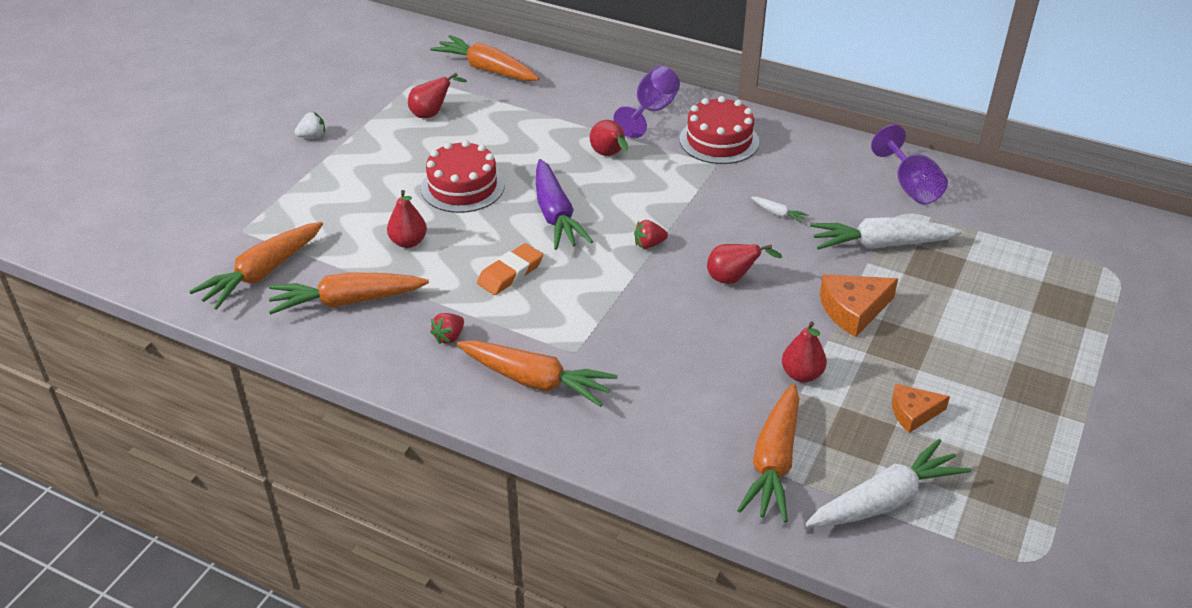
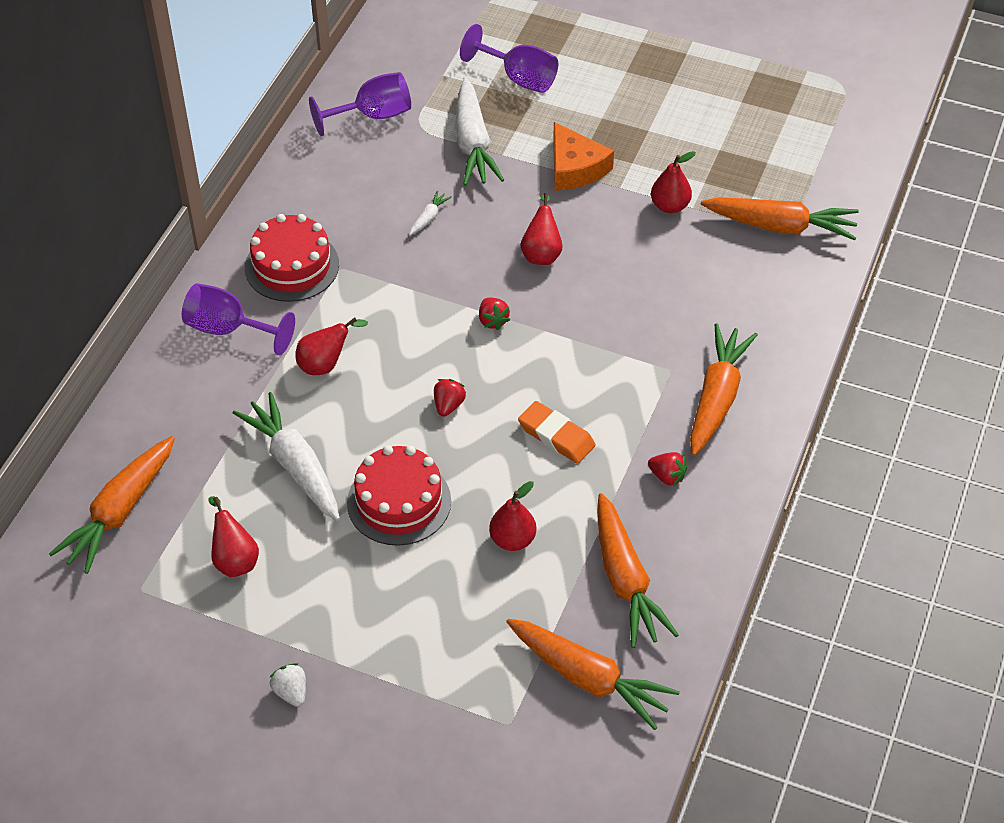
camera: 95 degrees left, 10 degrees up
purple carrot [536,159,593,250] -> red strawberry [434,379,466,417]
white carrot [805,439,971,527] -> white carrot moved to [233,392,340,521]
orange cheese [892,384,950,433] -> none
none -> purple goblet [460,24,558,93]

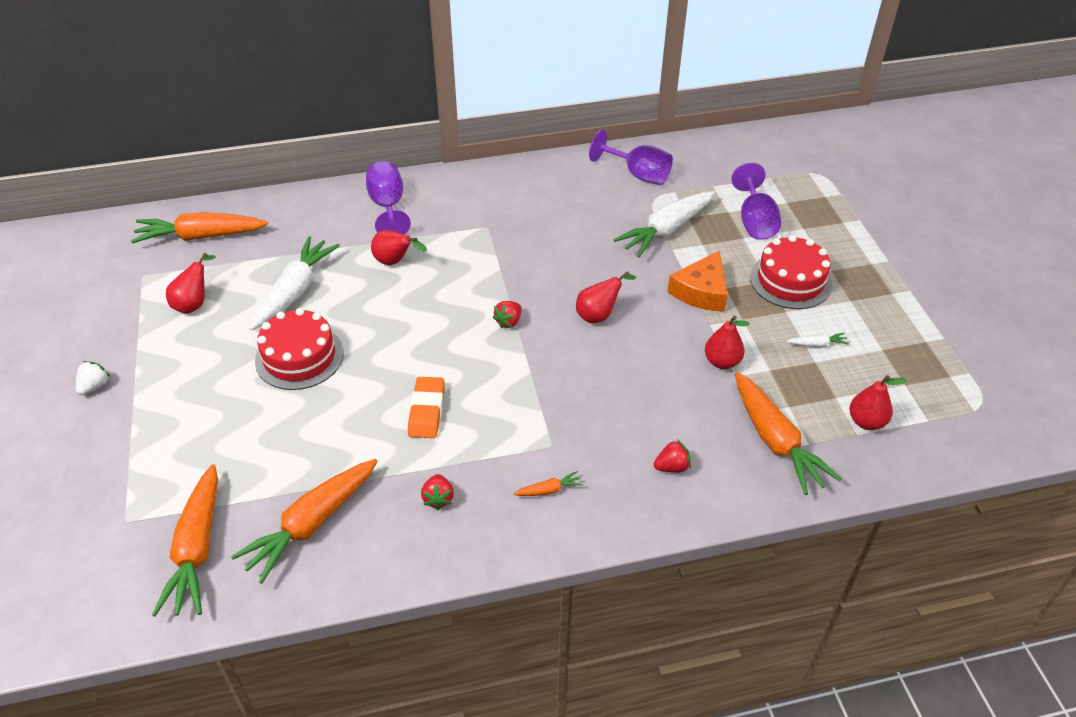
camera: 55 degrees right, 5 degrees down
red cake [245,214,339,302] -> red cake moved to [750,235,832,309]
white carrot [409,191,452,235] -> white carrot moved to [786,332,849,347]
red strawberry [434,379,466,417] -> red strawberry moved to [654,440,691,472]
red pear [489,481,536,551] -> red pear moved to [849,375,907,430]
orange carrot [690,323,758,456] -> orange carrot [513,471,583,496], size x0.42

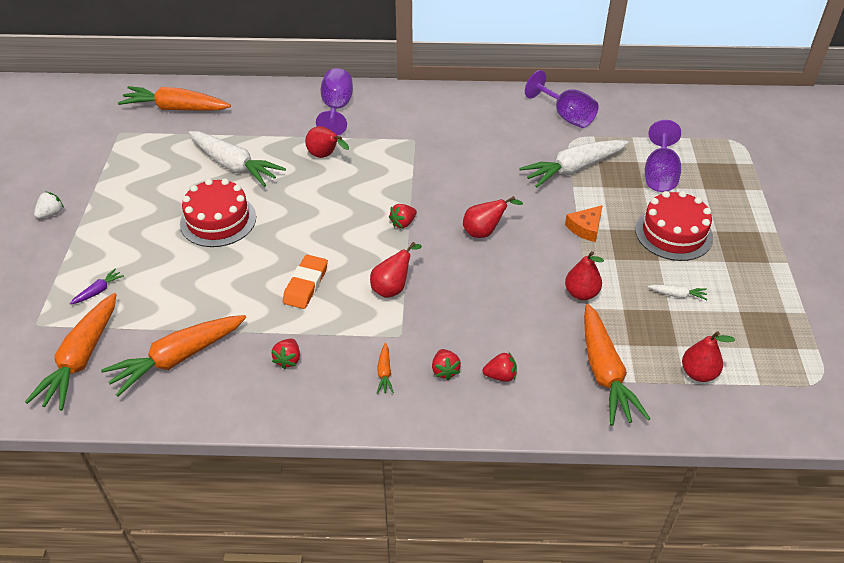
camera: 15 degrees right, 0 degrees up
red pear [166,253,216,314] -> red pear moved to [370,242,422,298]
white carrot [249,236,340,331] -> white carrot turned 90 degrees clockwise [188,131,286,187]
orange carrot [513,471,583,496] -> orange carrot turned 90 degrees clockwise [377,343,394,394]
orange cheese [667,251,728,312] -> orange cheese [565,205,603,242], size x0.66
none -> purple carrot [70,269,124,305]
none -> red strawberry [432,349,461,380]

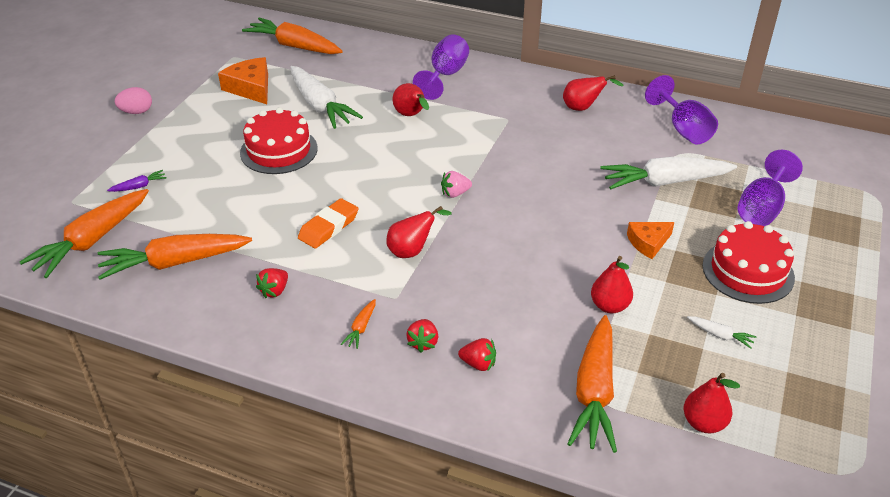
camera: 20 degrees right, 5 degrees down
white strawberry [34,191,64,218] -> pink egg [115,87,152,114]
red strawberry [389,204,417,228] -> pink strawberry [441,171,472,198]
red pear [463,196,523,238] -> red pear moved to [563,75,623,111]
none -> orange cheese [218,57,268,104]

